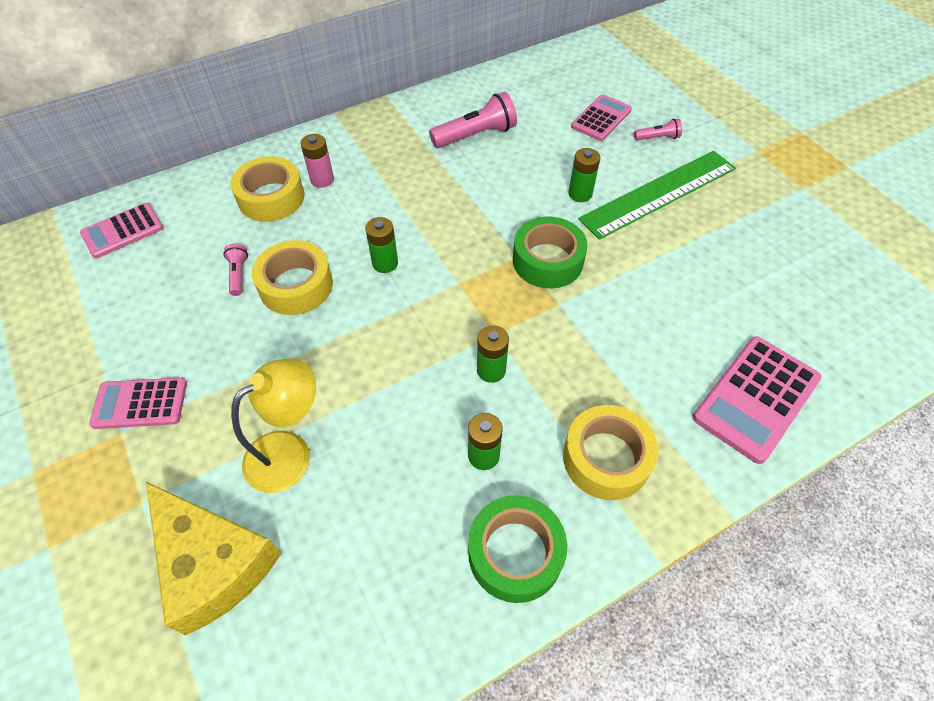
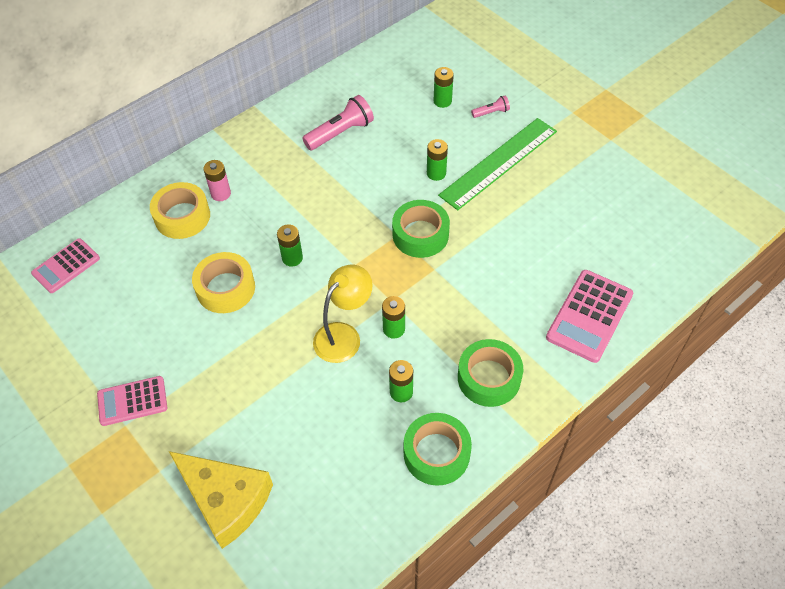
camera: 10 degrees left, 0 degrees up
pink flashlight [223,243,248,296] -> none
yellow lamp [231,358,316,493] -> yellow lamp moved to [313,265,372,363]
yellow tape [563,405,659,500] -> green tape [458,339,523,407]
pink calculator [571,94,632,141] -> green battery [434,67,454,108]

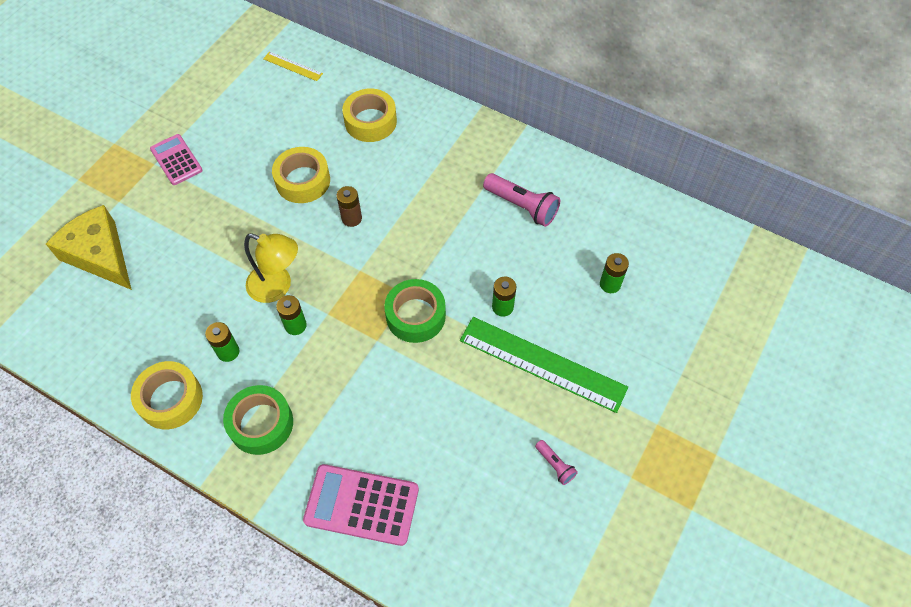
camera: 70 degrees right, 5 degrees up
pink calculator [31,238,100,293] -> yellow ruler [263,52,323,81]
yellow cheese [169,451,273,549] -> yellow cheese turned 120 degrees clockwise [46,205,132,290]
pink battery [203,160,231,201] -> none
green battery [277,225,303,266] -> brown battery [337,186,362,227]
green tape [404,413,472,486] -> yellow tape [131,361,203,429]
pink flashlight [471,96,510,118] -> pink flashlight moved to [535,440,578,485]

